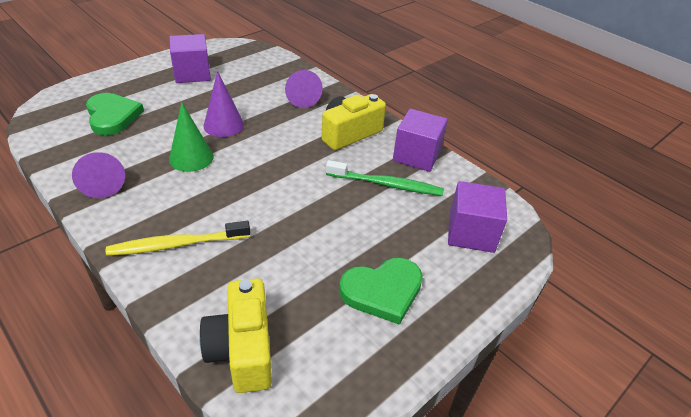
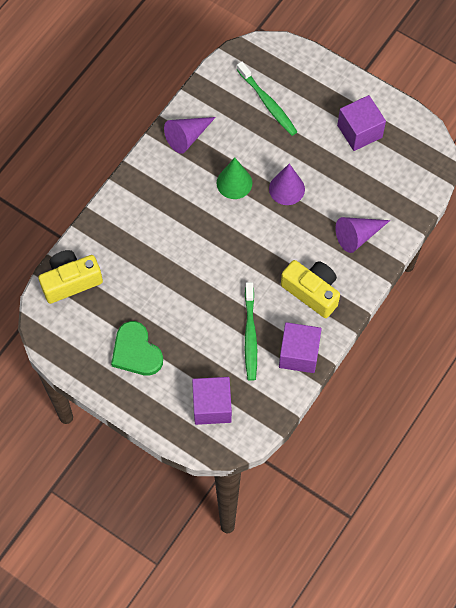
camera: 80 degrees right, 25 degrees up
green heart [86,93,144,135] -> green toothbrush [237,62,298,136]
yellow toothbrush [106,221,250,256] -> none

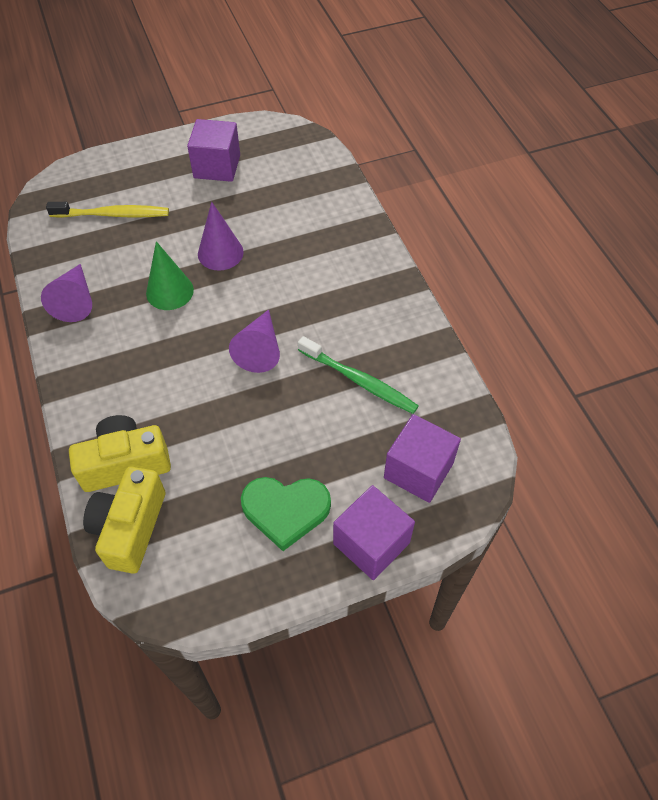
camera: 55 degrees left, 10 degrees down
green toothbrush [237,62,298,136] -> yellow toothbrush [46,202,169,218]
purple cube [279,322,322,373] -> purple cube moved to [333,485,415,580]
yellow camera [281,260,340,318] -> yellow camera moved to [69,415,171,492]
purple cone [335,217,390,253] -> purple cone moved to [229,309,280,373]

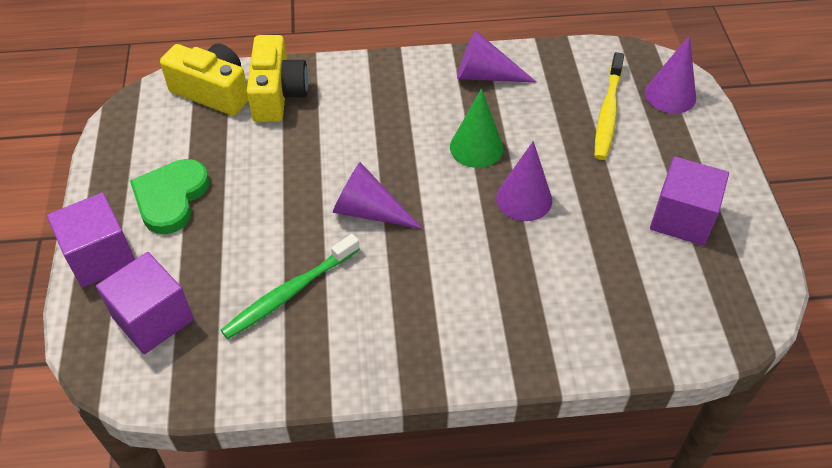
camera: 105 degrees right, 5 degrees down
none -> purple cone [645,35,696,114]

